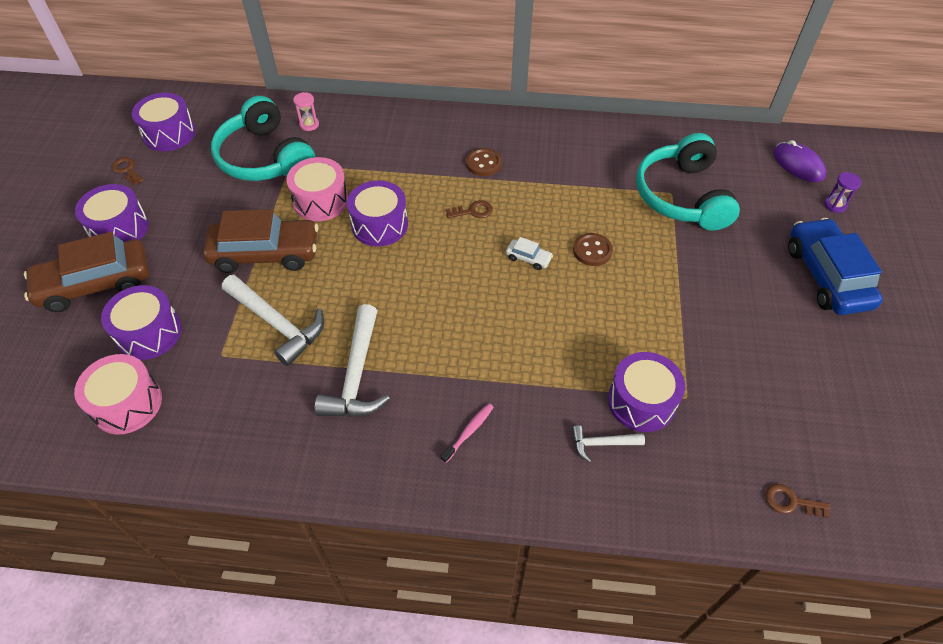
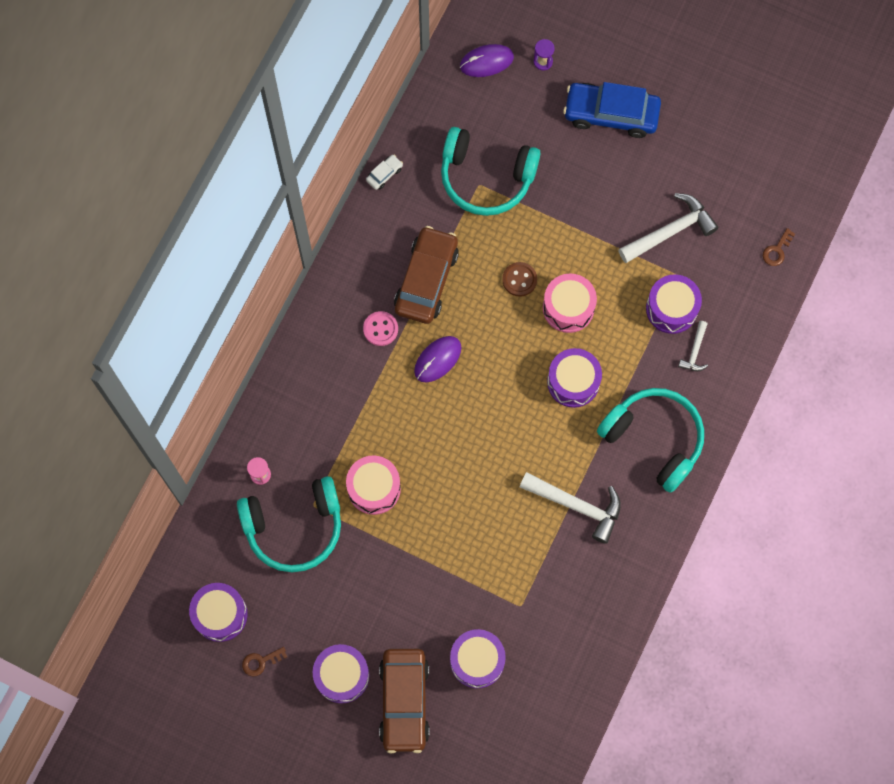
camera: 70 degrees left, 20 degrees up
pink drum [74,354,162,435] -> pink drum moved to [543,274,597,333]
brown car [203,209,318,273] -> brown car moved to [394,226,459,324]
white hammer [222,275,324,366] -> white hammer moved to [618,193,719,263]
purple drum [347,181,408,247] -> purple drum moved to [547,348,602,408]
pink toothbrush [441,403,494,463] -> turquoise headphones [597,388,704,493]
brown key [446,200,493,218] -> purple mouse [414,336,461,383]
brown button [466,148,502,176] -> pink button [363,311,398,346]
white car [506,237,553,270] -> white car moved to [366,155,403,190]

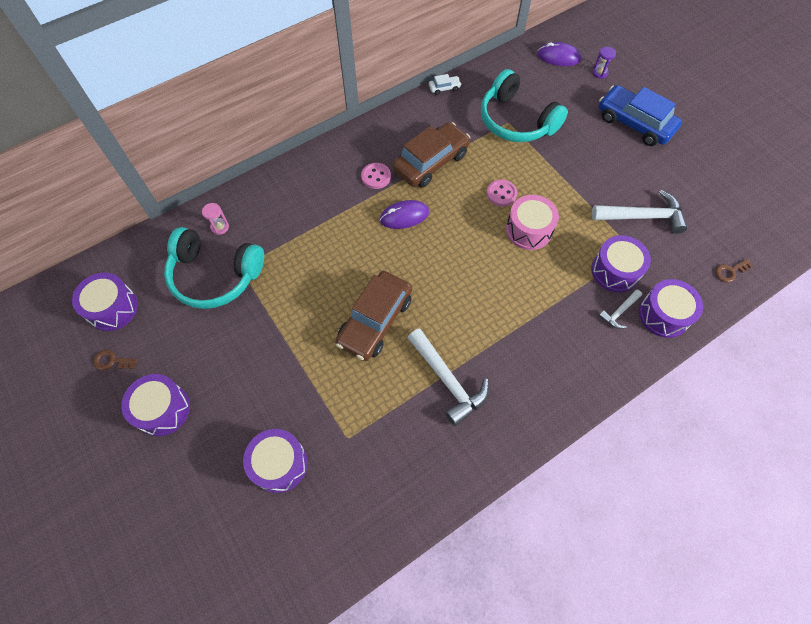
camera: 30 degrees right, 10 degrees down
pink drum [346,455,401,515] -> none
brown car [379,649,430,754] -> brown car moved to [335,271,412,361]
brown button [502,262,537,297] -> pink button [487,179,517,206]
purple drum [547,348,602,408] -> purple drum moved to [639,279,703,338]
turquoise headphones [597,388,704,493] -> none

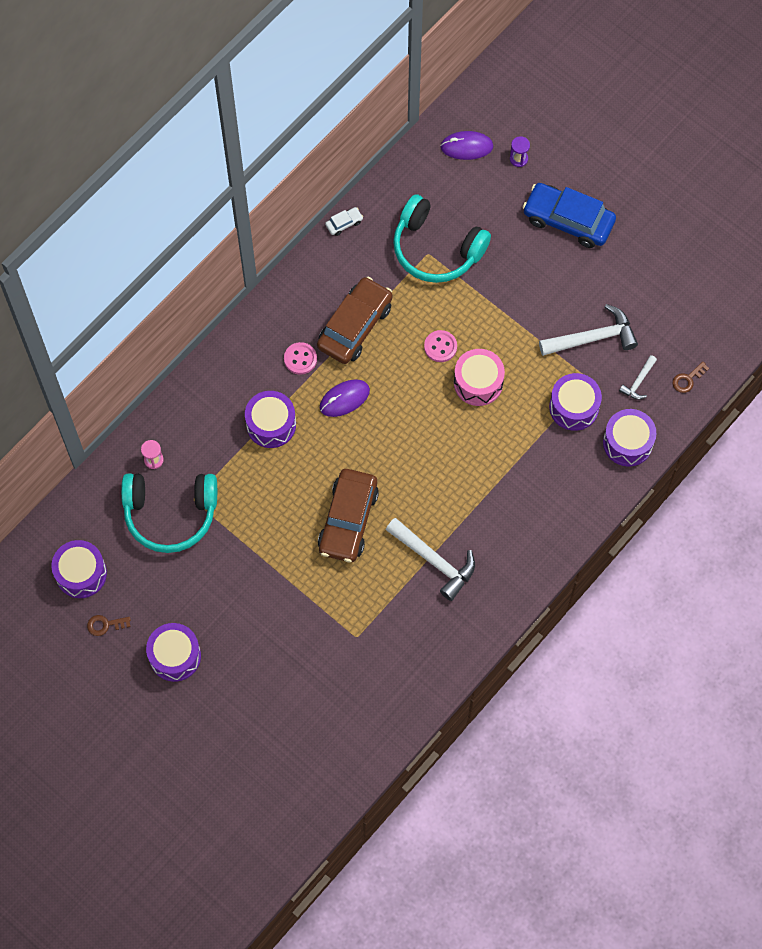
camera: 15 degrees left, 5 degrees up
purple drum [243,429,308,493] -> purple drum moved to [245,391,296,448]
white hammer [599,290,642,329] -> white hammer moved to [619,355,657,400]

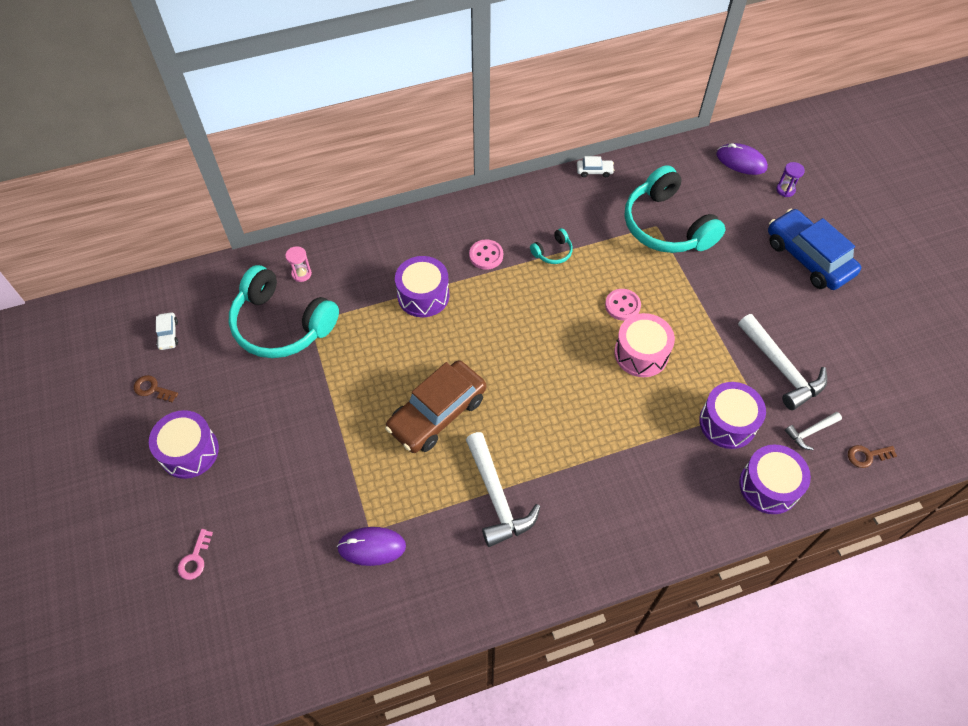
camera: 30 degrees right, 10 degrees down
purple drum [51,540,107,598] -> white car [156,312,178,350]
brown car [317,277,393,364] -> turquoise headphones [530,228,573,264]
purple mouse [320,379,370,417] -> purple mouse moved to [337,527,406,566]
white hammer [539,304,638,356] -> white hammer turned 45 degrees clockwise [738,314,827,410]
none -> pink key [178,529,213,580]

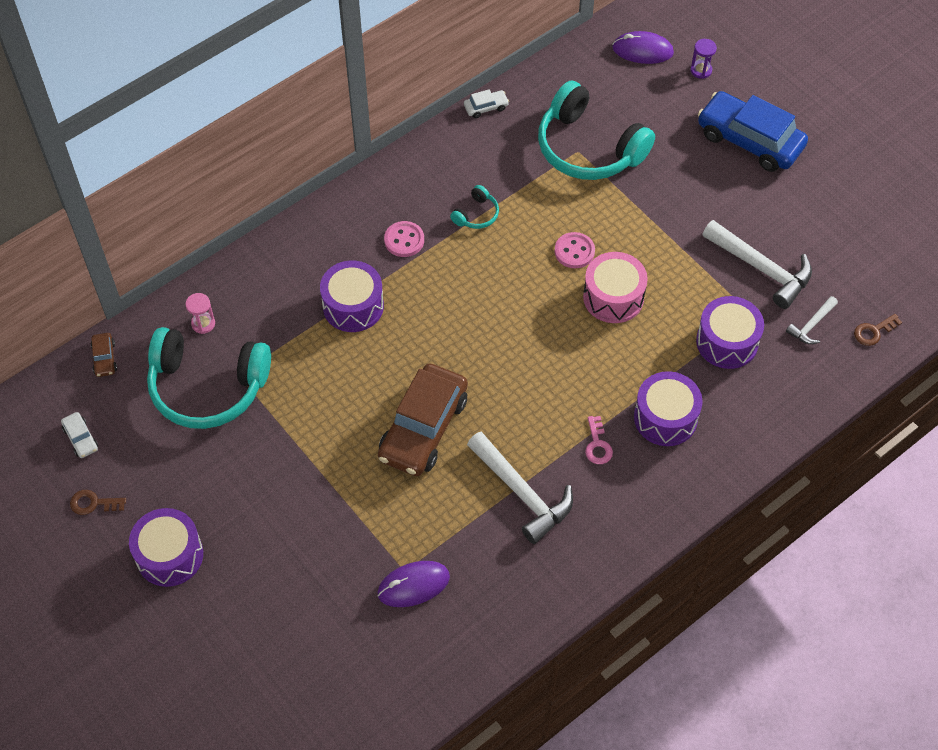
camera: 20 degrees left, 0 degrees up
pink key [178,529,213,580] -> pink key moved to [585,416,613,464]
purple drum [739,445,811,514] -> purple drum moved to [634,371,703,446]
none -> brown car [91,333,117,377]

